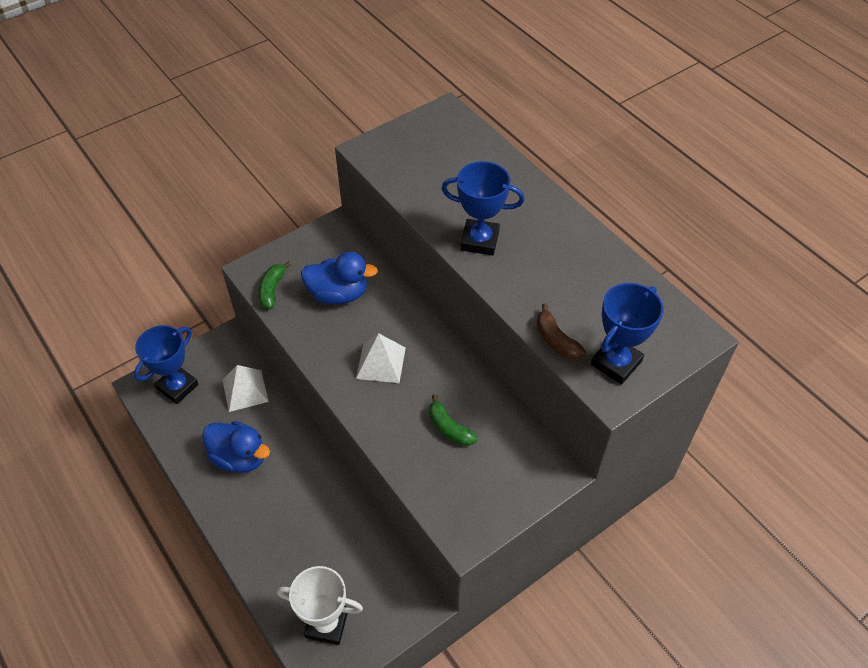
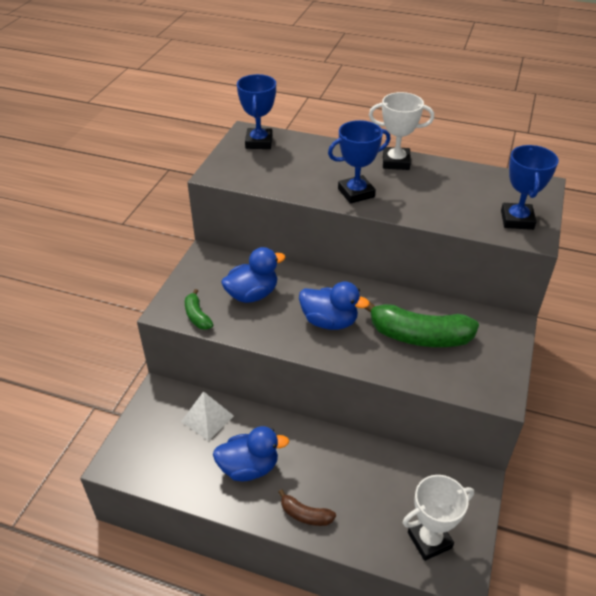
camera: 35 degrees left, 10 degrees down
blue trophy [134,325,199,404] -> blue trophy moved to [237,74,276,149]
white pyramid [356,333,406,383] -> blue duck [299,281,370,330]
green banana [429,394,478,446] -> green banana [365,300,479,347], size x2.01
brown banana [537,304,586,359] -> brown banana moved to [278,489,336,526]
none -> white trophy [369,92,434,170]

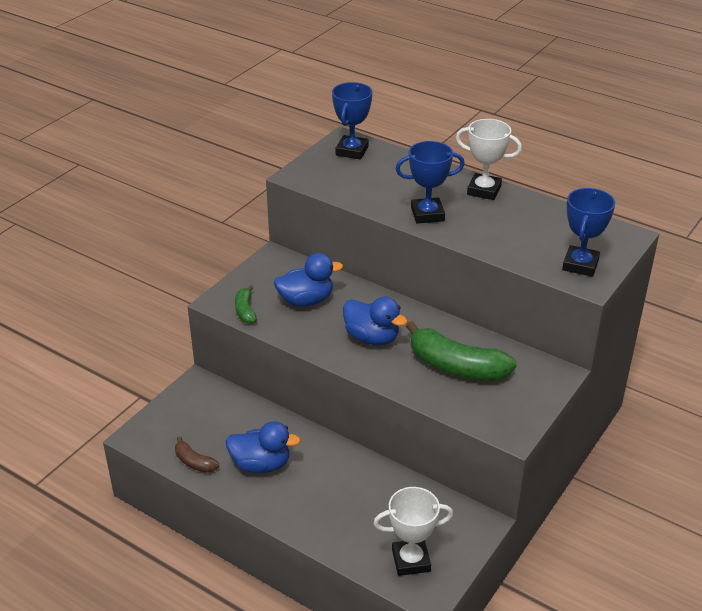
camera: 15 degrees right, 5 degrees down
white pyramid [181,391,234,441] -> none
brown banana [278,489,336,526] -> brown banana moved to [175,436,219,473]

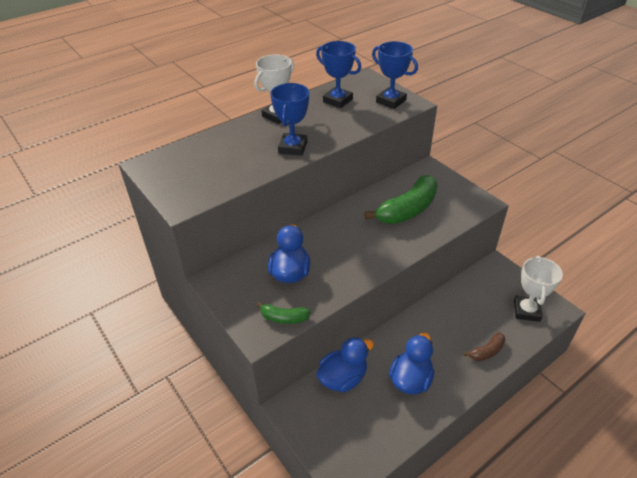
camera: 70 degrees left, 5 degrees up
brown banana [175,436,219,473] -> brown banana moved to [463,332,505,361]
blue trophy [332,82,372,159] -> blue trophy moved to [316,41,361,108]
blue duck [343,297,407,345] -> blue duck moved to [316,337,374,392]

